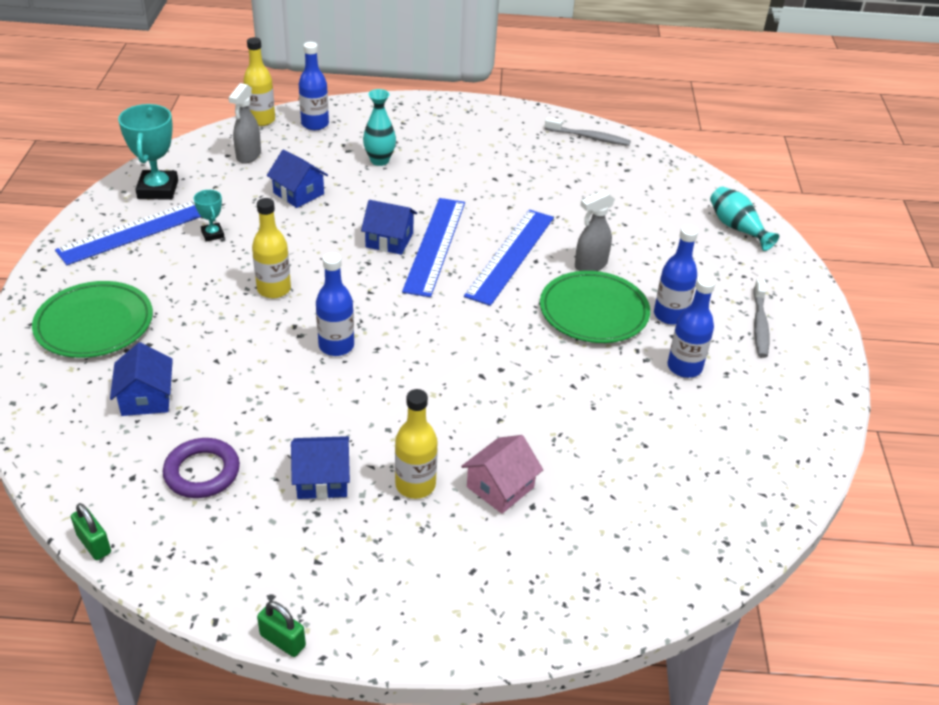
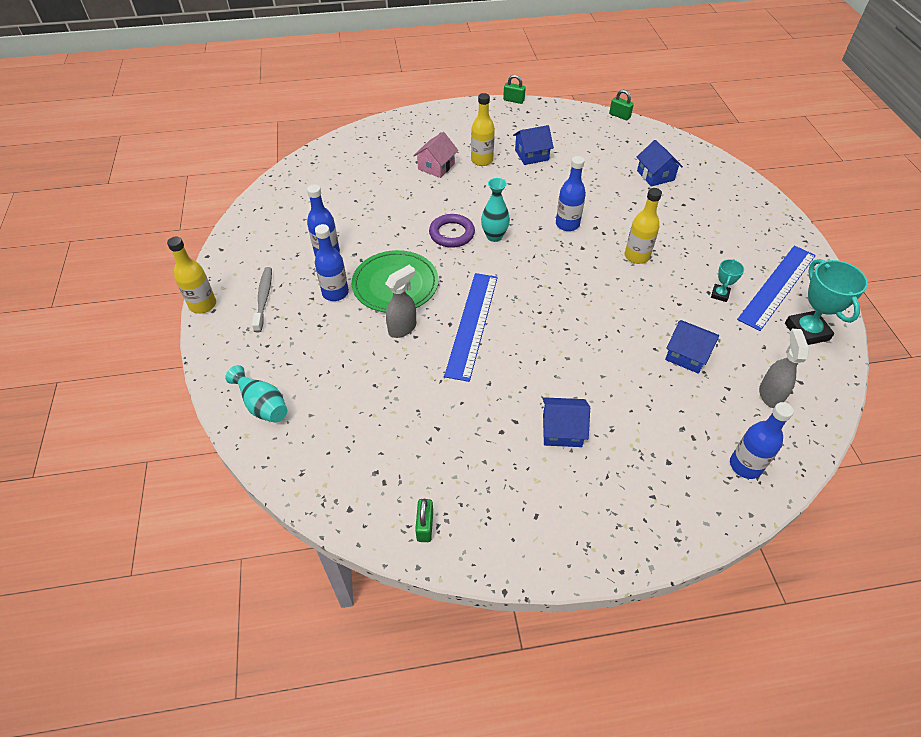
camera: 170 degrees right, 10 degrees up
green plate [32,281,153,358] -> none
purple ring [163,438,240,498] -> purple ring moved to [429,214,475,248]
turquoise trophy [193,190,224,242] -> turquoise trophy turned 60 degrees clockwise [711,259,744,302]
yellow bottle [243,37,275,126] -> yellow bottle moved to [167,237,216,314]
blue house [361,200,417,255] -> blue house moved to [542,397,590,447]
turquoise vase [363,89,396,166] -> turquoise vase moved to [481,178,510,242]
blue ruler [402,198,465,297] -> none
grey toothbrush [545,117,631,146] -> green padlock [415,499,433,542]

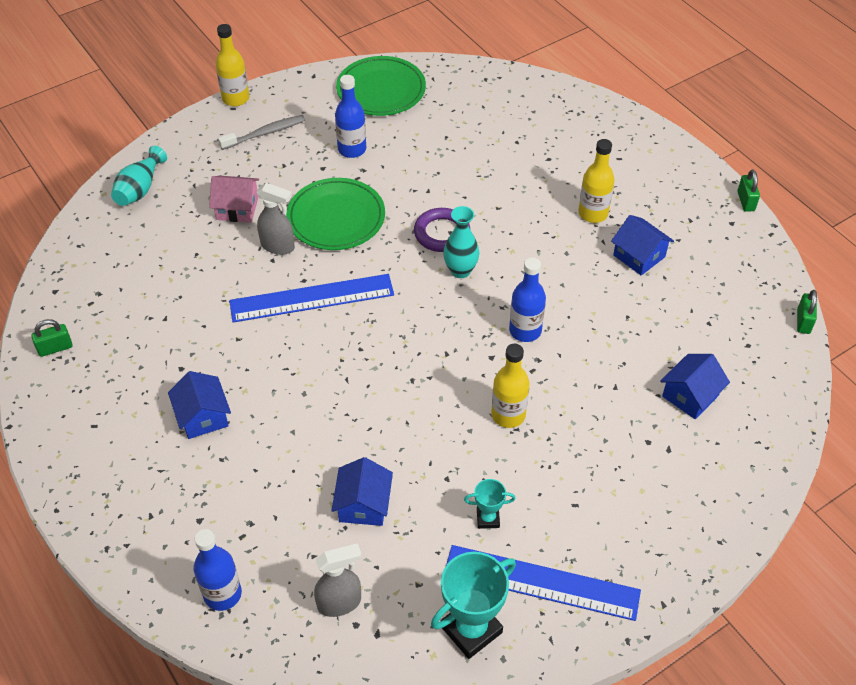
camera: 65 degrees right, 0 degrees up
blue bottle [315,224,349,301] -> none
pink house [413,132,458,178] -> pink house moved to [209,176,259,223]
none -> green plate [336,56,426,116]

